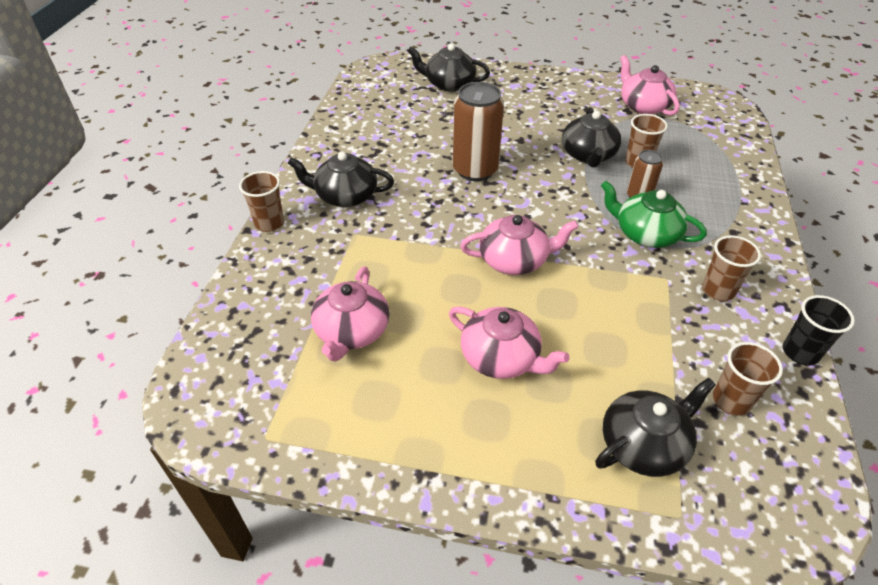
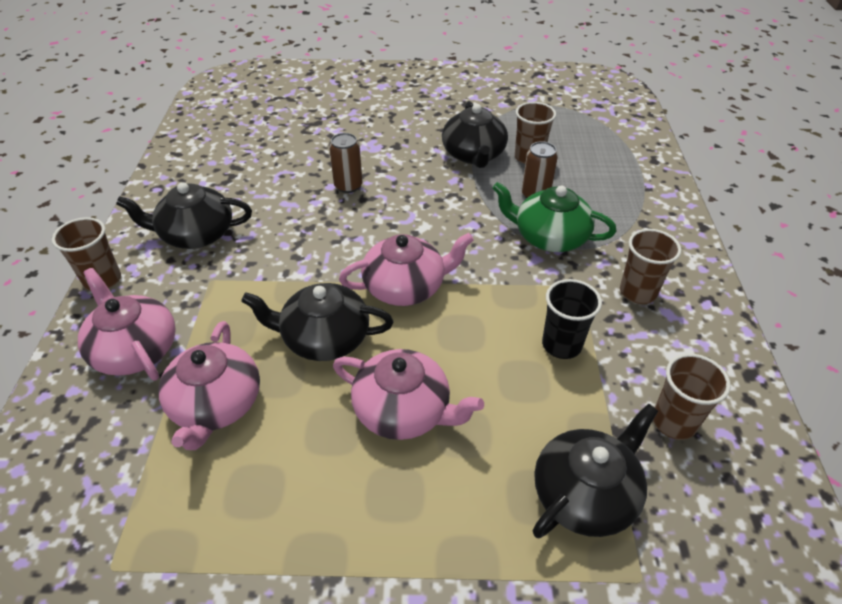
camera: 10 degrees left, 0 degrees up
black teapot [408,43,490,92] -> black teapot moved to [241,283,394,361]
brown can [452,82,504,181] -> brown can [329,133,363,193], size x0.54
pink teapot [620,55,680,116] -> pink teapot moved to [78,268,176,381]
black cup [783,295,855,366] -> black cup moved to [542,279,602,359]

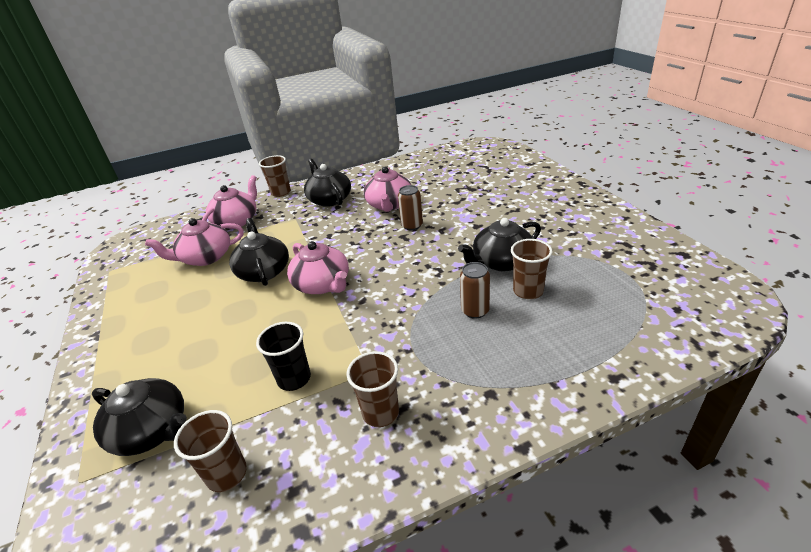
camera: 70 degrees right, 10 degrees down
pink teapot [333,349,484,440] -> pink teapot moved to [364,166,411,212]
green teapot [492,182,616,252] -> none

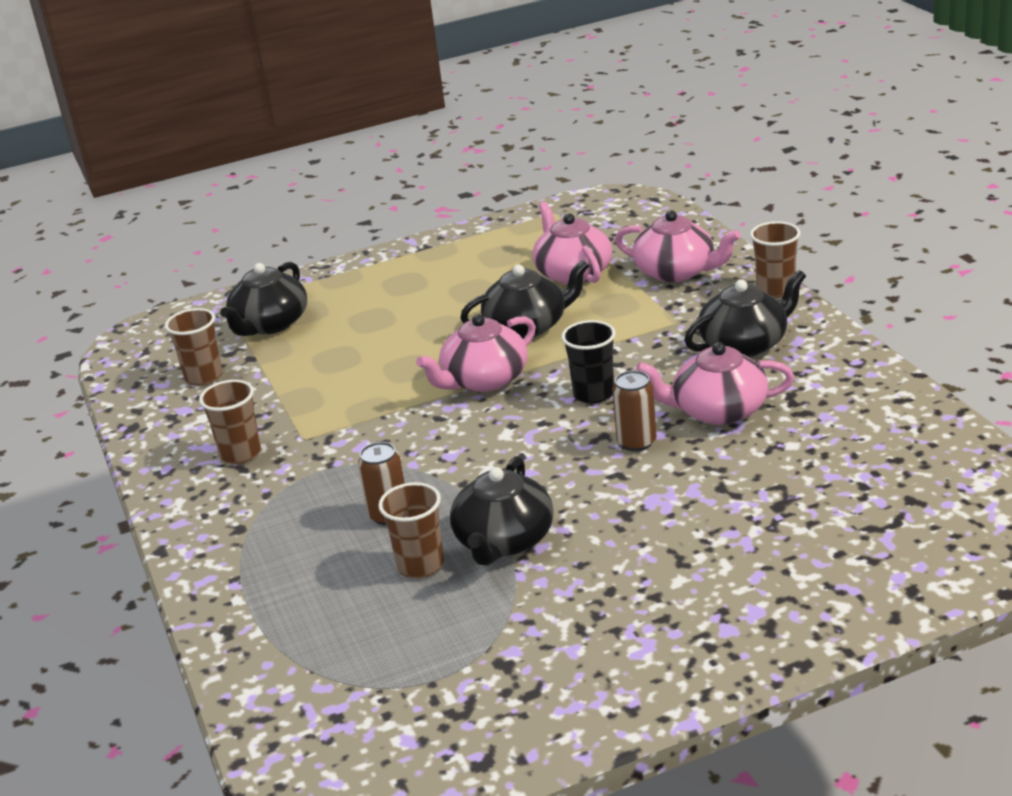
camera: 90 degrees right, 5 degrees down
black cup [256,322,311,391] -> black cup moved to [561,320,616,404]
black teapot [458,218,541,271] -> black teapot turned 135 degrees counterclockwise [450,456,554,566]

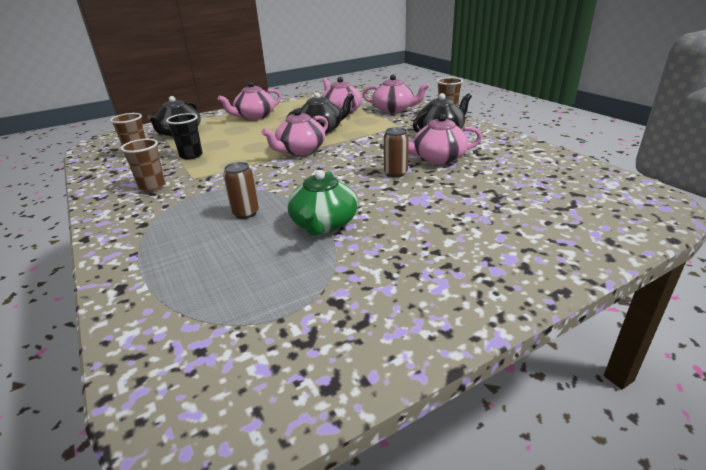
camera: 10 degrees left, 0 degrees up
brown cup [378,482,444,578] -> none
black teapot [450,456,554,566] -> green teapot [287,170,358,236]
black cup [561,320,616,404] -> black cup moved to [166,113,203,160]
none -> pink teapot [218,82,281,120]

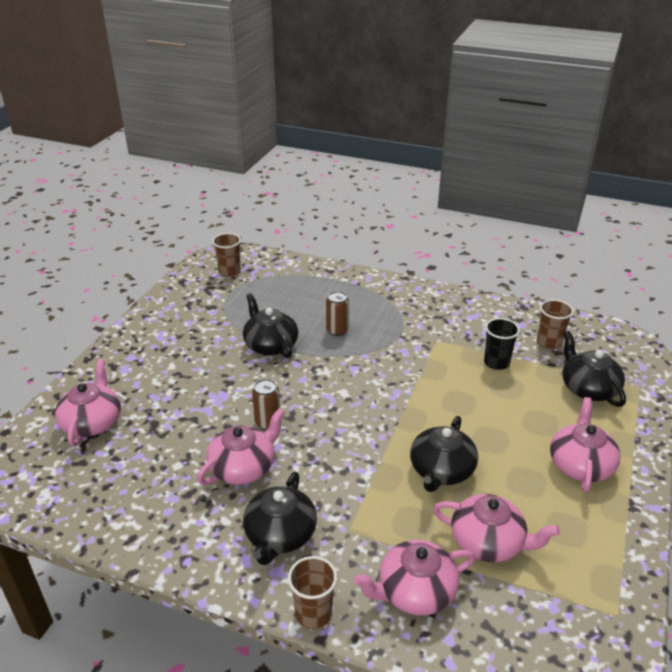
camera: 140 degrees right, 5 degrees up
brown cup [121,139,165,192] -> brown cup moved to [212,233,241,277]
pink teapot [262,109,328,155] -> pink teapot moved to [55,359,121,446]
green teapot [287,170,358,236] -> black teapot [243,293,298,358]

